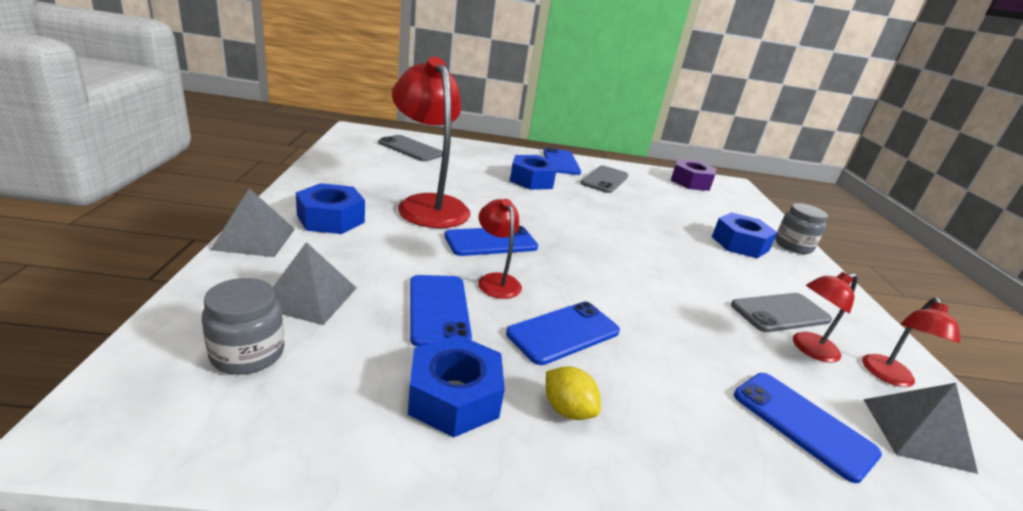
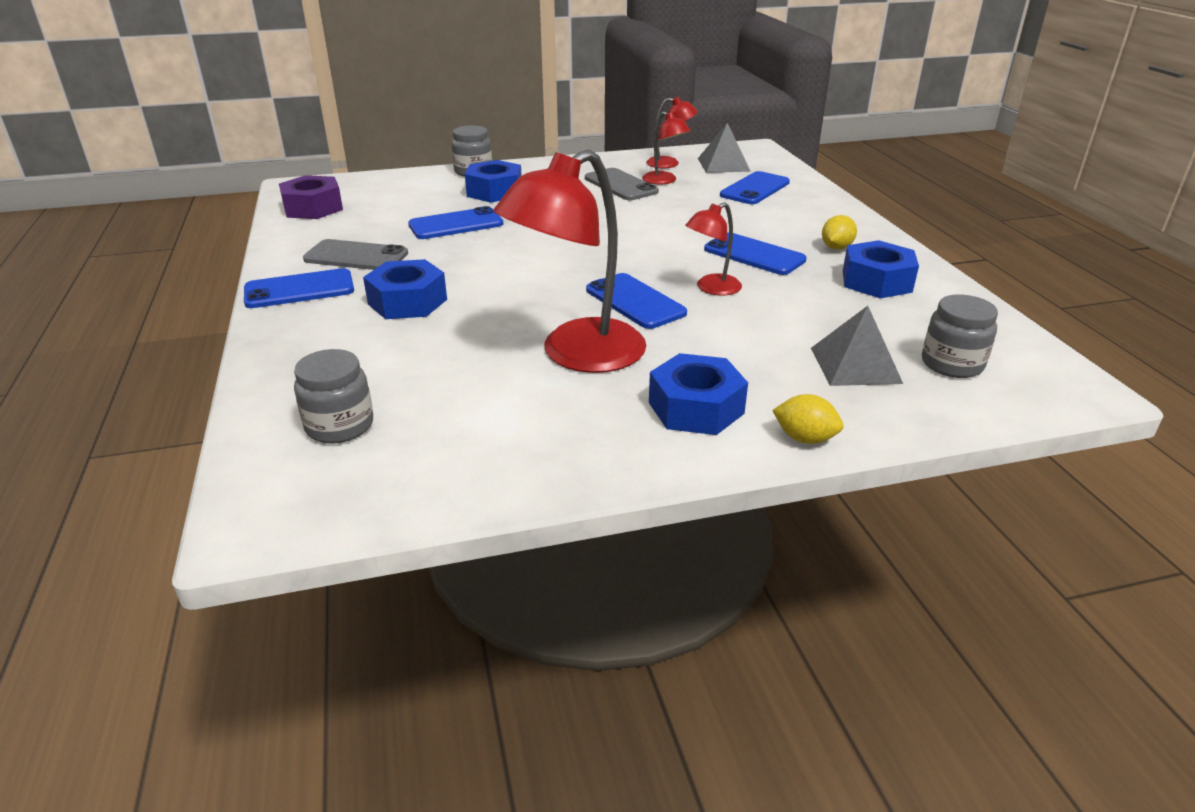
camera: 100 degrees left, 5 degrees up
grey pyramid [211,188,295,257] -> yellow lemon [772,394,844,444]
grey phone [378,135,443,161] -> grey jar [294,349,373,443]
blue phone [410,275,472,347] -> blue phone moved to [408,206,503,239]

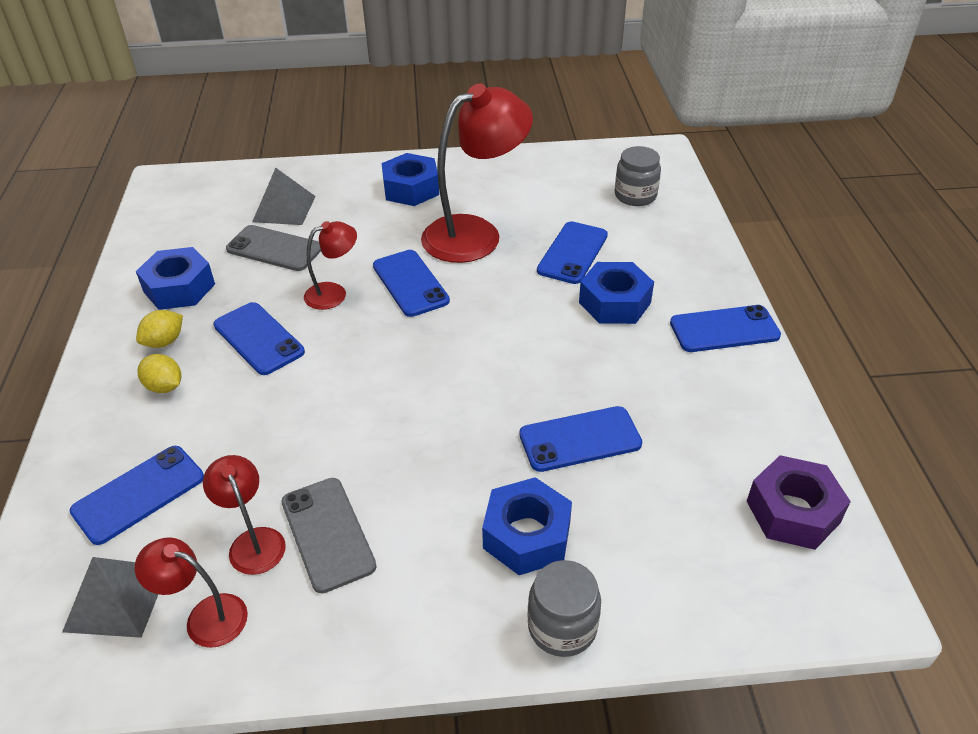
camera: 170 degrees left, 10 degrees up
grey phone [303,239,408,270] -> grey phone moved to [226,225,321,271]
yellow lemon [772,394,844,444] -> yellow lemon moved to [137,354,181,393]
grey jar [922,294,998,378] -> none
none -> blue phone [537,221,608,284]

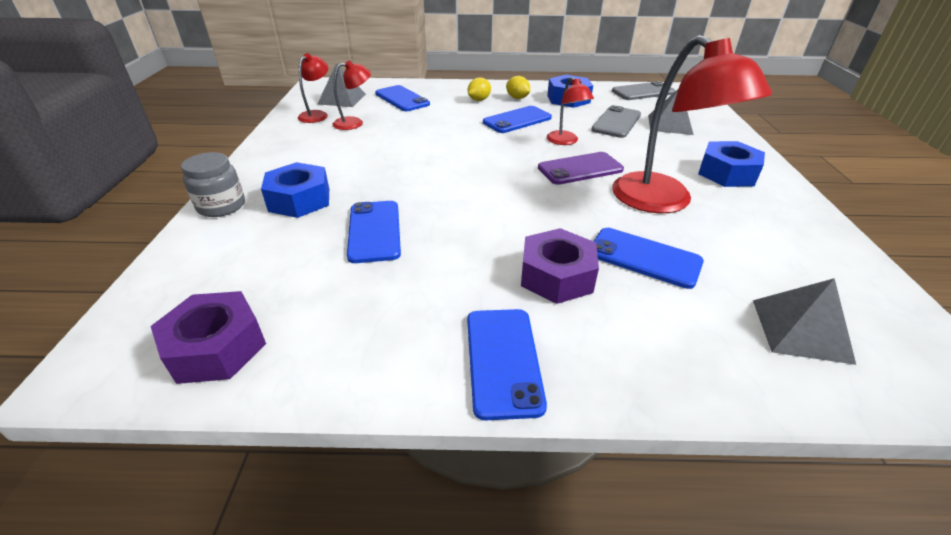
camera: 95 degrees right, 5 degrees down
grey phone [281,478,377,593] -> grey phone moved to [612,81,676,100]
blue phone [373,250,450,317] -> purple phone [538,152,624,185]
blue nut [579,262,654,324] -> purple nut [521,228,599,304]
grey jar [615,146,661,206] -> grey pyramid [753,278,856,365]

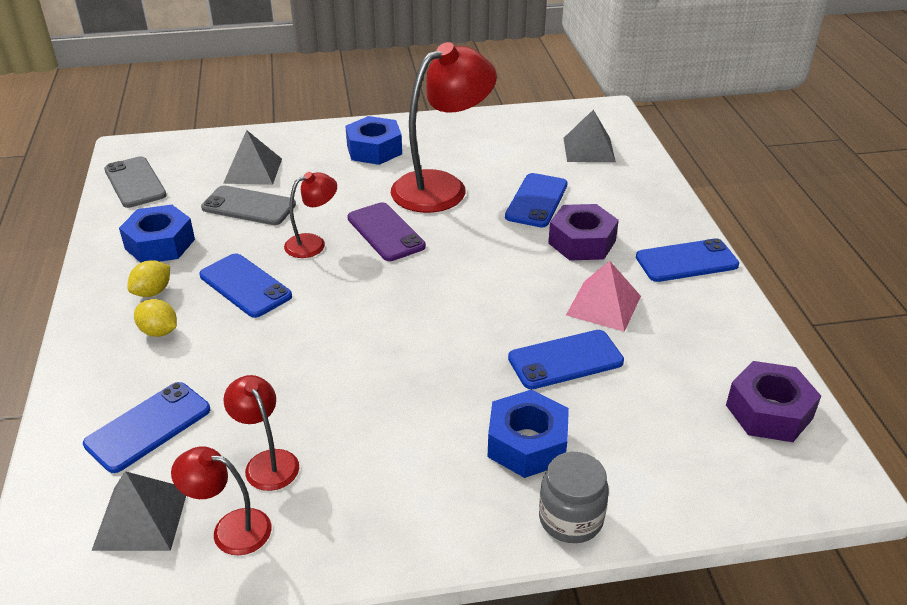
camera: 100 degrees left, 0 degrees up
none -> pink pyramid [566,261,641,332]

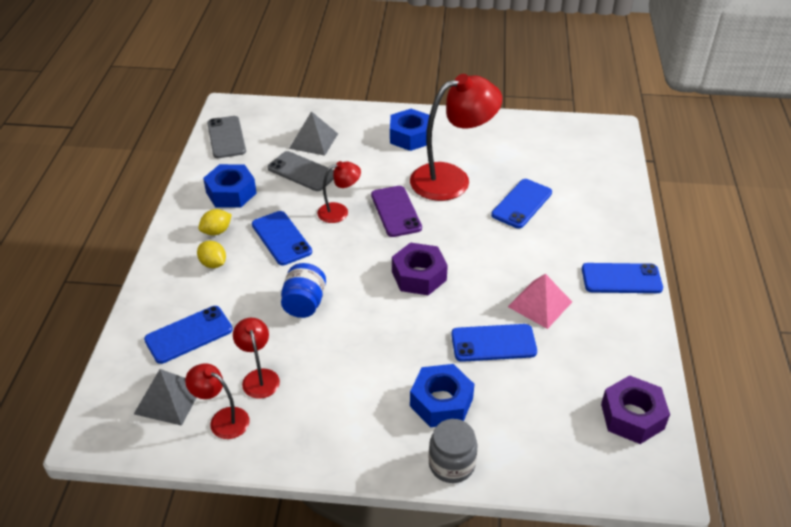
camera: 15 degrees right, 5 degrees up
purple nut [548,204,619,260] -> purple nut moved to [392,242,448,295]
grey pyramid [564,110,616,162] -> none
none -> blue jar [281,263,326,318]

